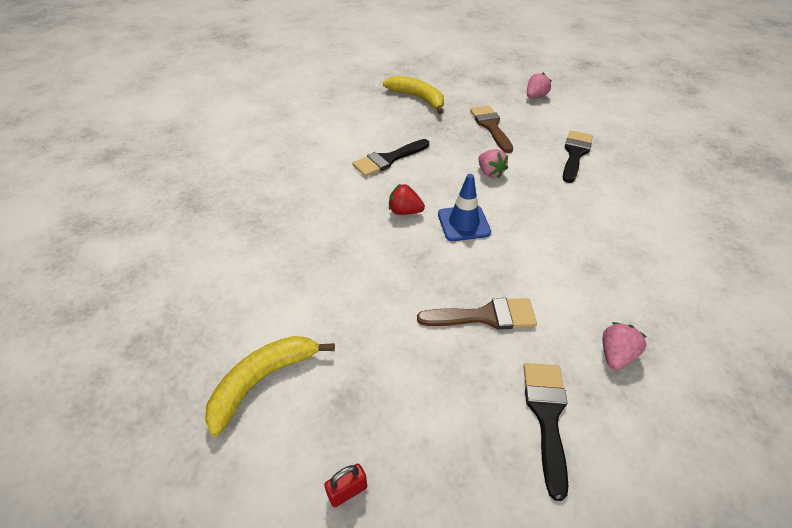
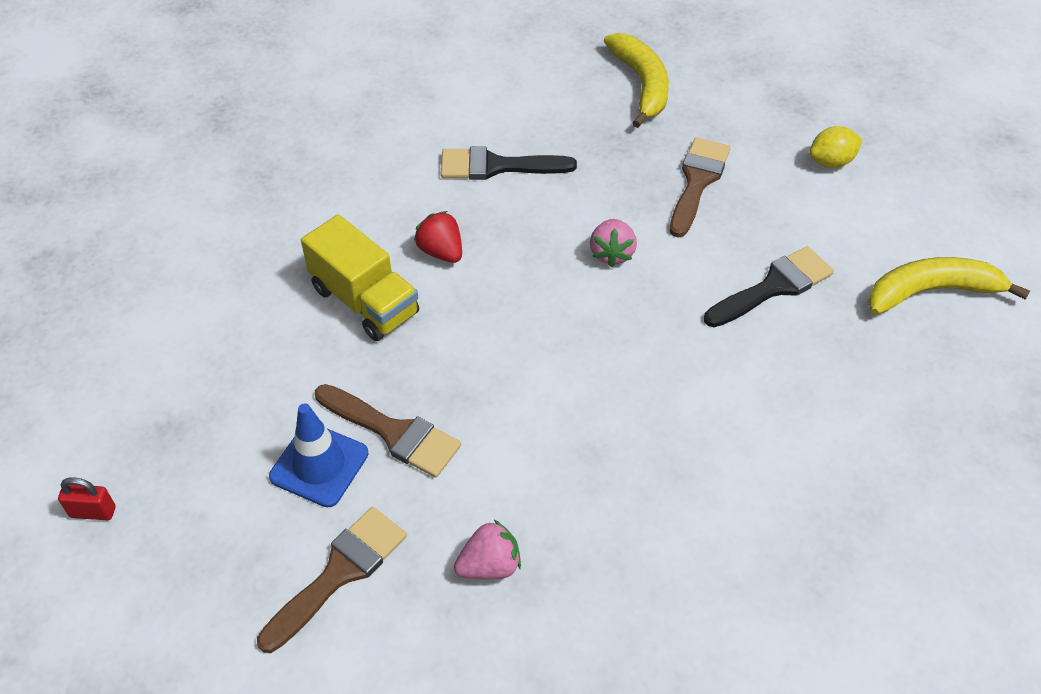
camera: 35 degrees right, 5 degrees up
yellow banana [205,336,335,436] -> yellow banana moved to [868,257,1030,315]
blue traffic cone [438,174,491,241] -> blue traffic cone moved to [269,403,368,508]
black brush [523,363,568,501] -> brown brush [257,507,407,653]
pink strawberry [527,73,552,98] -> yellow lemon [809,126,862,168]
none -> yellow truck [301,215,419,341]

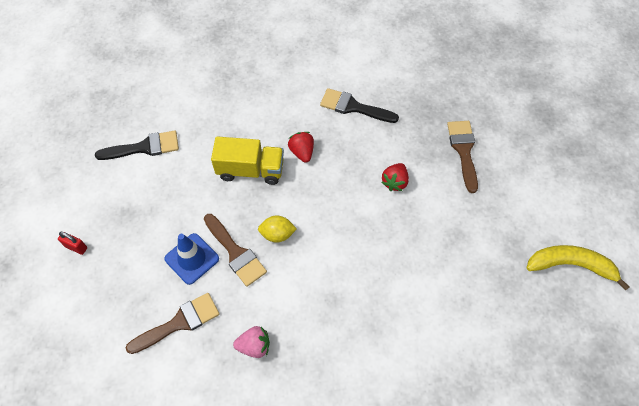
camera: 20 degrees right, 10 degrees up
yellow truck [301,215,419,341] -> yellow truck turned 60 degrees counterclockwise [211,136,284,185]
pink strawberry [590,219,637,267] -> red strawberry [381,163,409,191]
yellow banana [604,33,669,128] -> none
brown brush [670,137,731,238] -> brown brush turned 45 degrees counterclockwise [447,121,478,193]
black brush [704,246,834,327] -> black brush moved to [95,130,179,160]
yellow lemon [809,126,862,168] -> yellow lemon moved to [258,215,297,243]

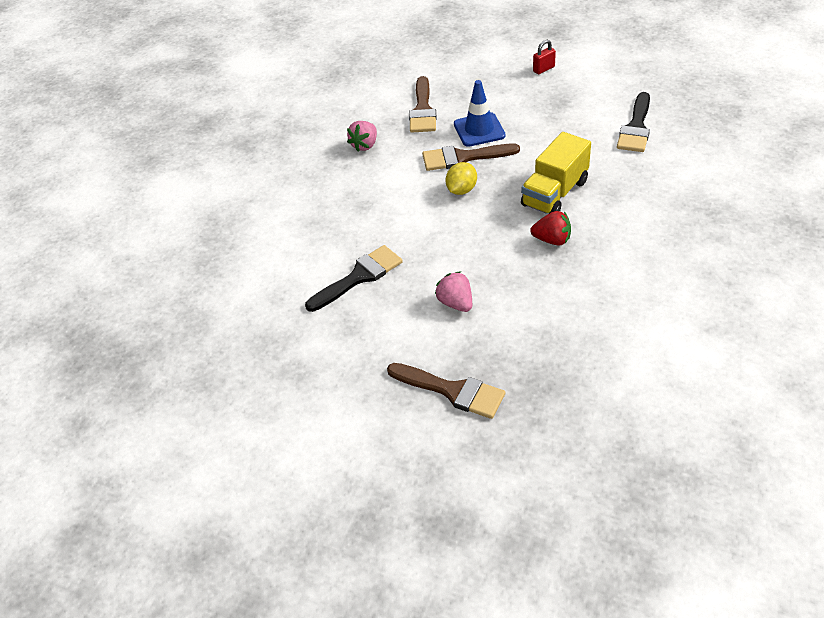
camera: 125 degrees right, 15 degrees down
black brush [320,88,399,123] -> black brush moved to [305,245,403,312]
red strawberry [381,163,409,191] -> pink strawberry [435,271,472,312]
yellow banana [527,245,630,291] -> none

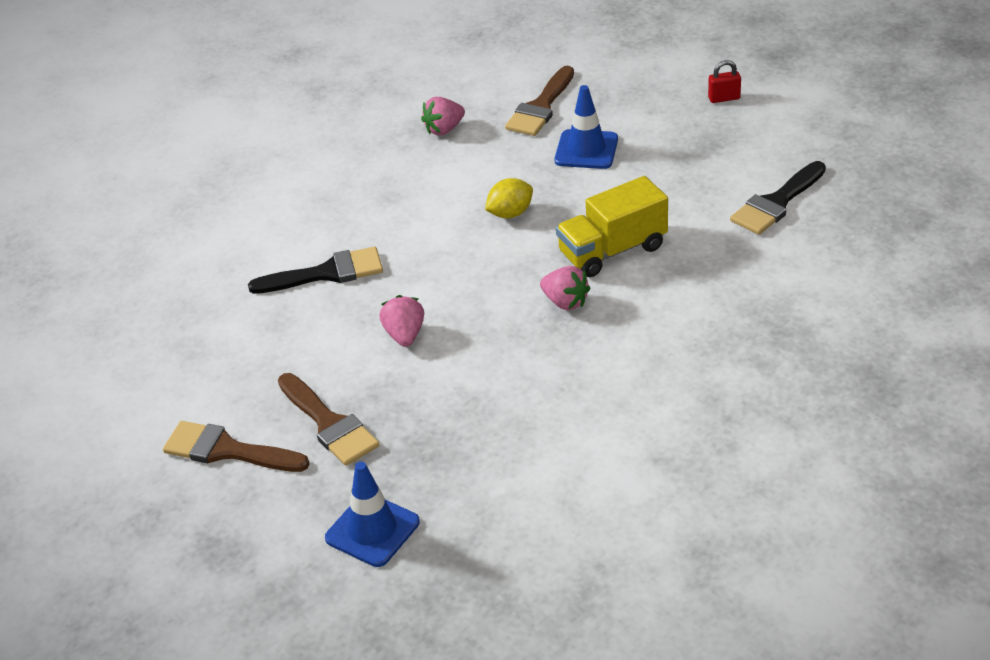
camera: 25 degrees right, 5 degrees down
brown brush [422,143,520,171] -> brown brush moved to [163,421,310,472]
red strawberry [530,211,571,246] -> pink strawberry [540,266,590,310]
none -> blue traffic cone [325,462,420,567]

